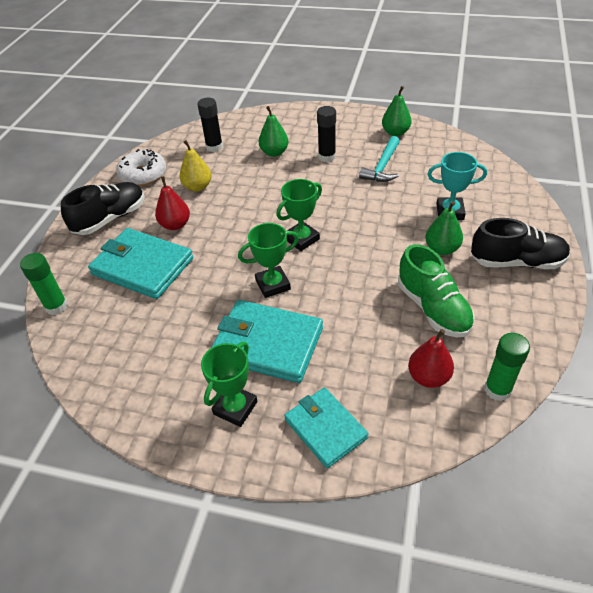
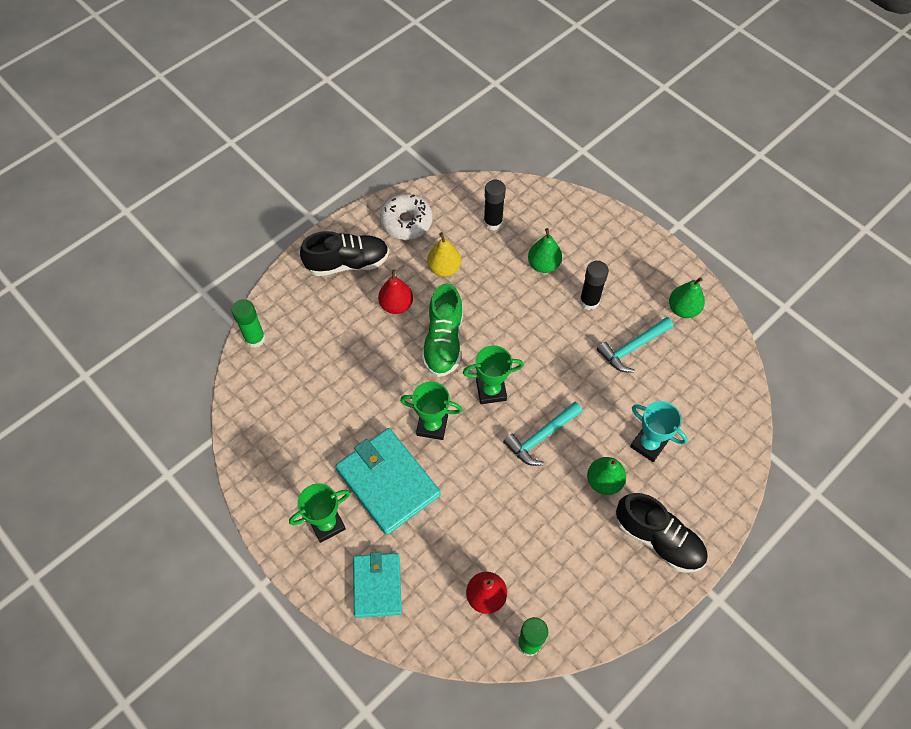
camera: 30 degrees right, 15 degrees up
turquoise wallet [88,228,193,299] -> none
green shoe [398,244,475,337] -> green shoe moved to [422,283,463,377]
none -> turquoise hammer [503,402,583,466]

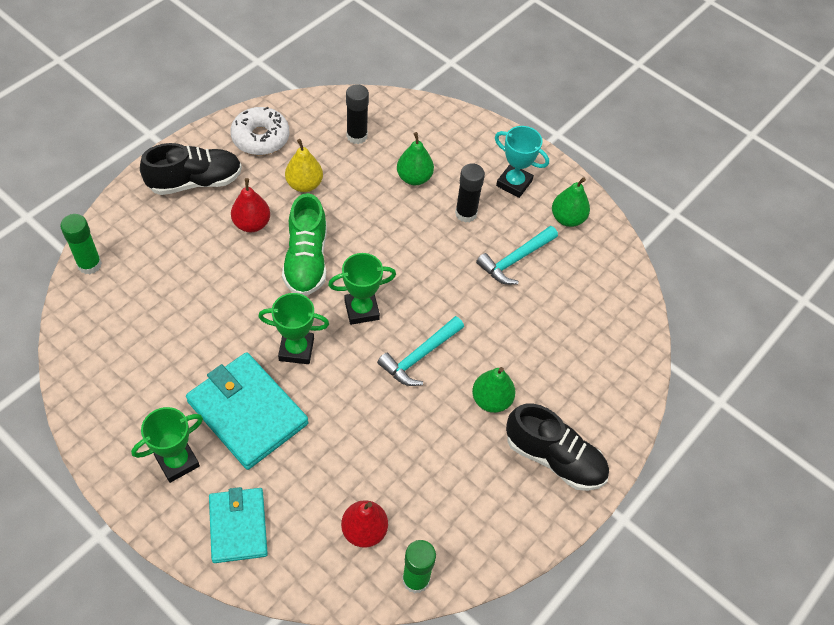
camera: 10 degrees left, 5 degrees down
turquoise trophy [630,401,688,462] -> turquoise trophy moved to [495,126,549,198]

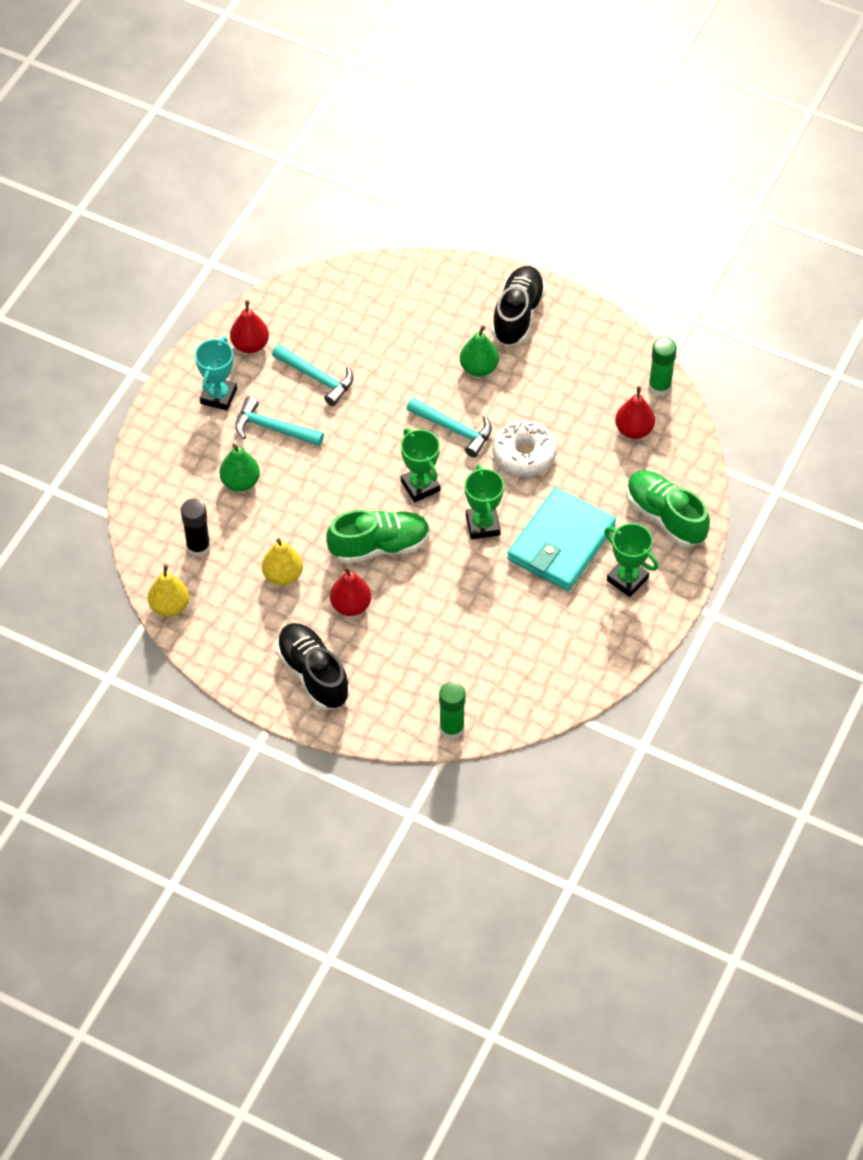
camera: 100 degrees left, 0 degrees up
turquoise wallet [209,487,268,563] -> green shoe [627,470,710,547]
white donut [230,107,290,155] -> white donut moved to [493,420,557,477]
black glue stick [455,163,485,223] -> turquoise hammer [235,397,324,446]
green pear [552,177,590,227] -> red pear [230,300,269,353]
none -> yellow pear [148,565,189,617]

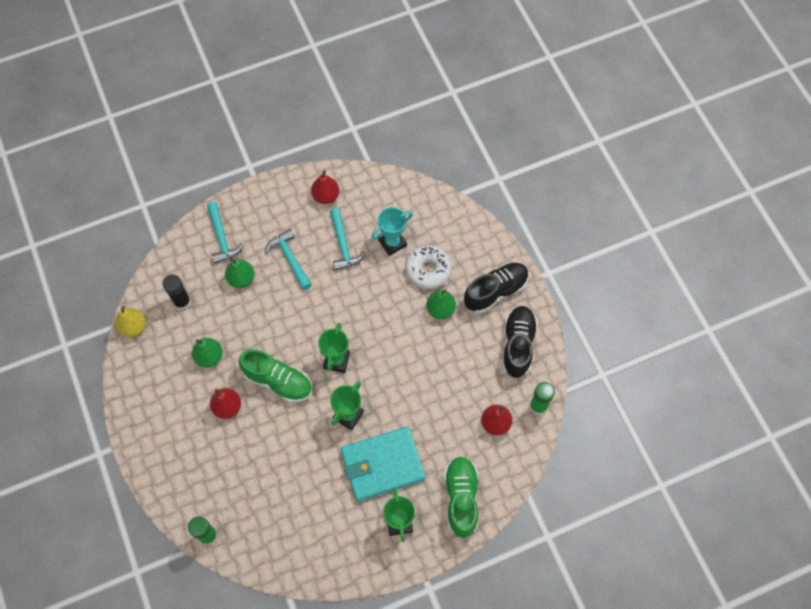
camera: 40 degrees right, 10 degrees up
turquoise trophy [195,337,237,411] -> turquoise trophy moved to [371,207,413,256]
yellow pear [262,538,303,585] -> green pear [192,338,223,367]
black shoe [276,623,350,710] -> black shoe moved to [502,306,537,378]
turquoise hammer [406,398,492,457] -> turquoise hammer moved to [207,202,244,264]
white donut [493,420,557,477] -> white donut moved to [405,245,452,289]

